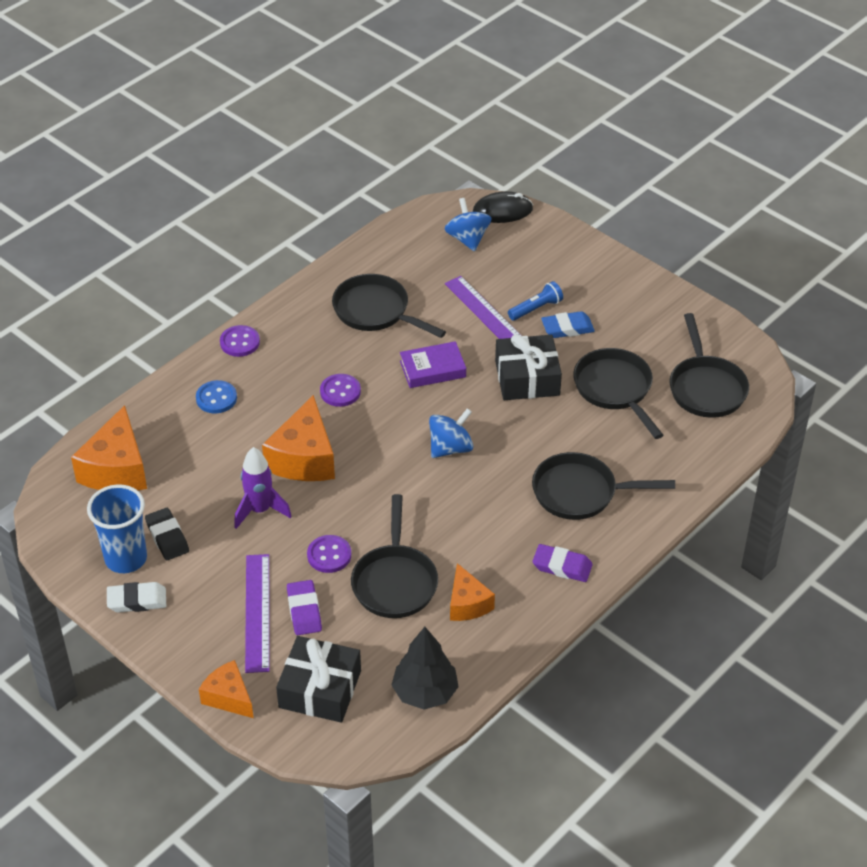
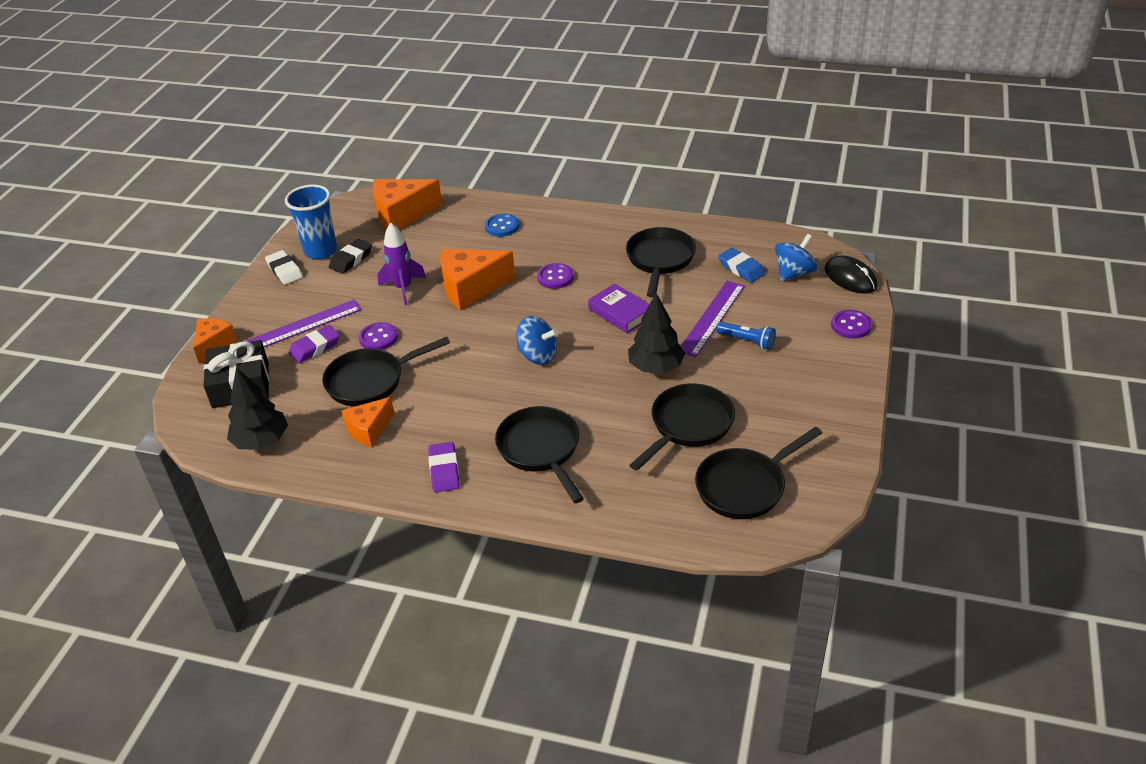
camera: 65 degrees right, 5 degrees down
purple button [220,325,260,357] -> purple button moved to [831,310,872,339]
black gift [495,334,562,400] -> black tree [628,293,685,373]
blue eraser [541,311,595,338] -> blue eraser moved to [718,248,765,282]

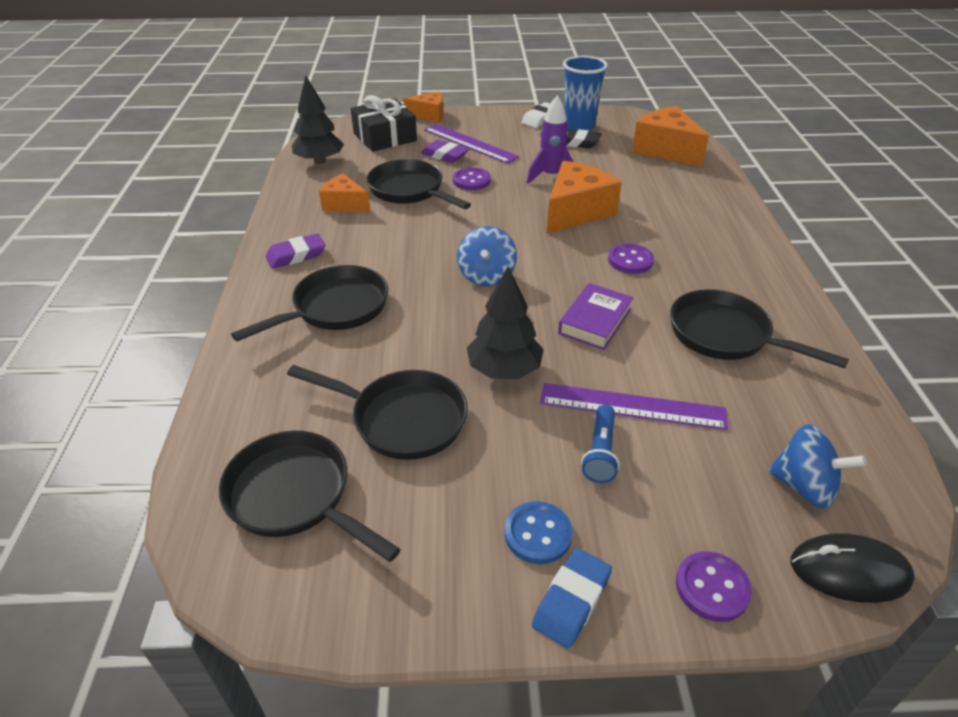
camera: 70 degrees right, 0 degrees up
orange cheese [440,249,515,310] -> orange cheese turned 75 degrees clockwise [547,161,622,233]
blue button [485,214,519,237] -> blue button moved to [504,501,573,564]
black pan [626,227,696,297] -> black pan turned 135 degrees counterclockwise [670,289,849,368]
blue eraser [718,248,765,282] -> blue eraser moved to [532,548,612,649]
black mouse [824,255,877,294] -> black mouse turned 60 degrees clockwise [791,533,915,603]

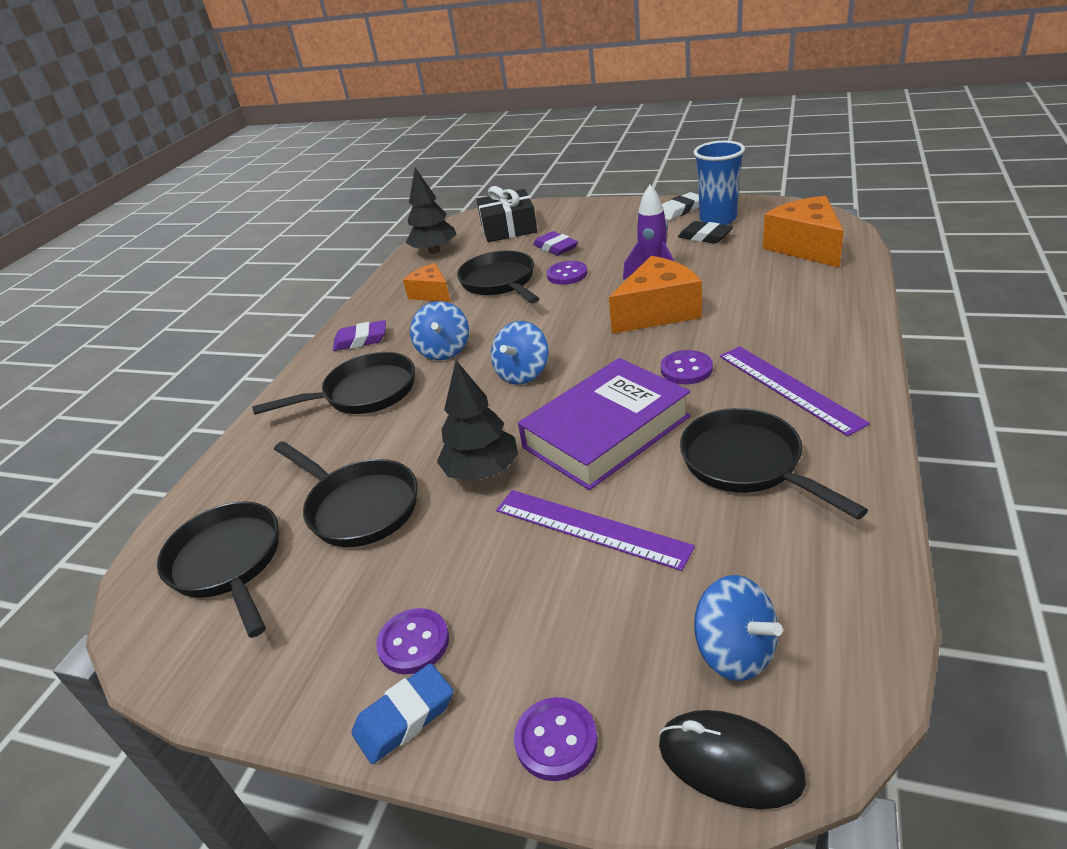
camera: 25 degrees right, 5 degrees down
orange cheese [403,91,443,123] -> none
purple ruler [424,124,519,164] -> purple ruler moved to [720,346,870,436]
blue button [504,501,573,564] -> purple button [376,608,449,674]
purple book [558,283,633,350] -> purple book [518,358,691,490], size x1.78
blue flashlight [581,405,620,483] -> none
none -> blue spinning top [410,301,469,360]

